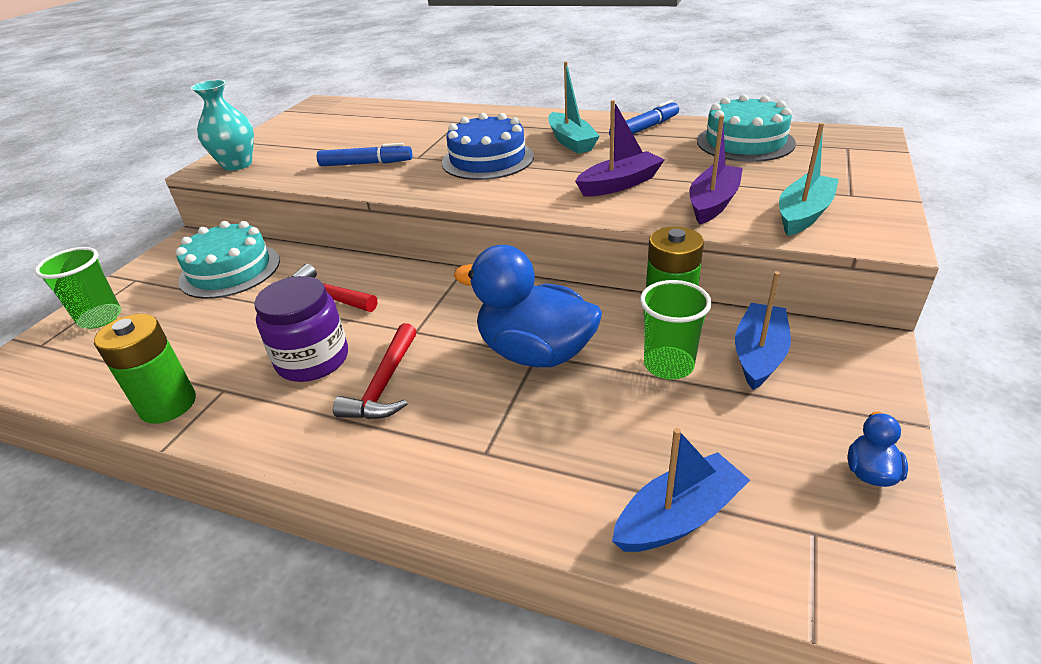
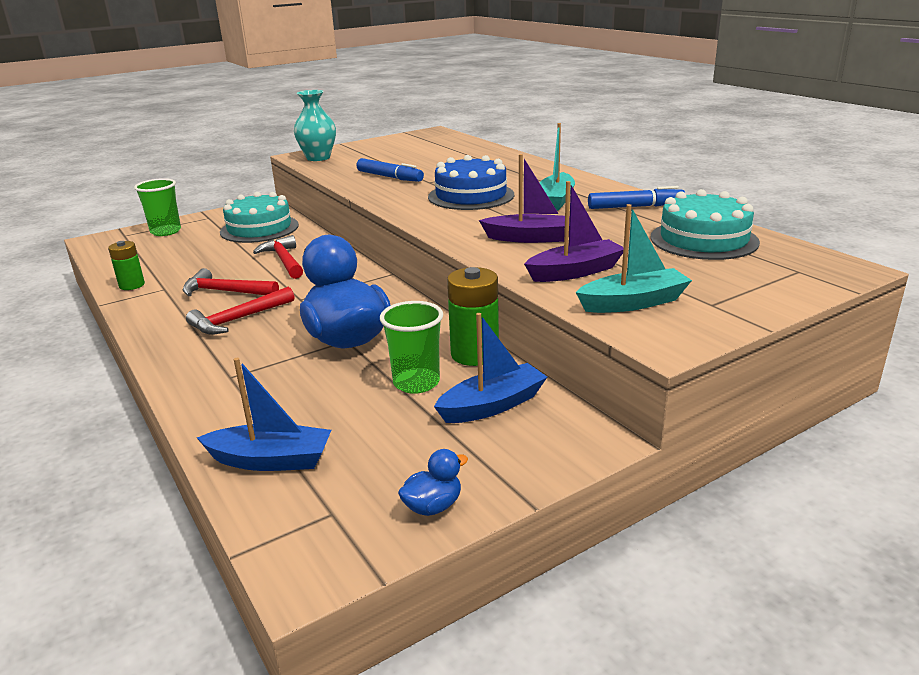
camera: 35 degrees right, 10 degrees down
green battery [94,314,196,424] -> green battery [108,241,145,290], size x0.63
purple jar [254,276,348,382] -> red hammer [182,268,279,296]

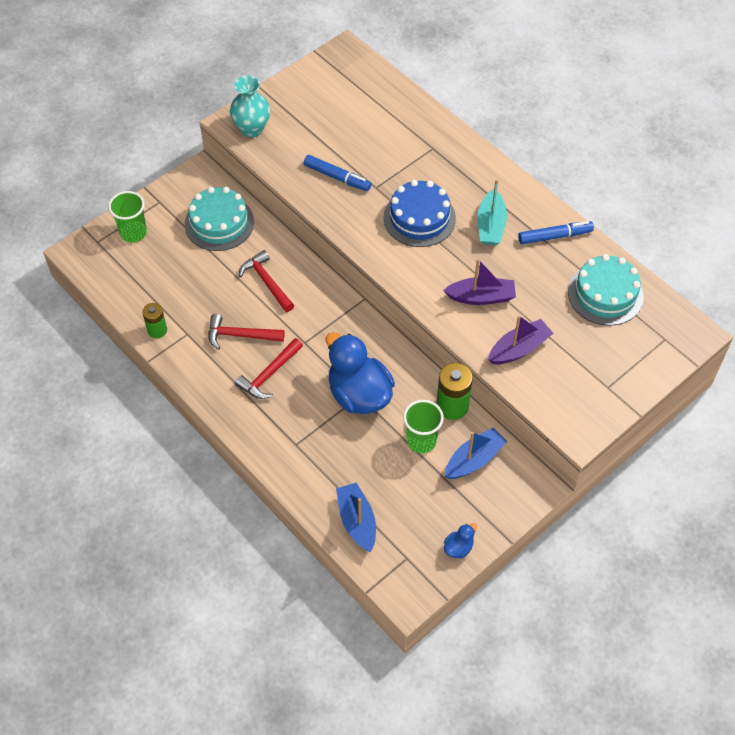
camera: 10 degrees left, 30 degrees up
blue boat [197,358,331,471] -> blue boat turned 105 degrees counterclockwise [336,482,376,552]
turquoise boat [575,204,692,313] -> none

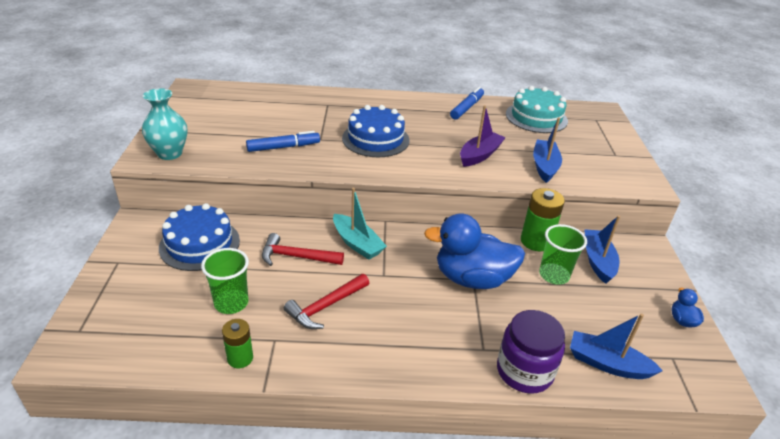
camera: 50 degrees left, 20 degrees down
green cup [108,191,147,243] -> green cup moved to [201,248,249,314]
turquoise cake [185,187,254,251] -> blue cake [159,203,240,271]
red hammer [235,338,303,399] -> none
turquoise boat [478,179,507,245] -> turquoise boat moved to [333,188,387,260]
purple boat [488,315,554,364] -> blue boat [533,117,562,183]
none -> purple jar [497,310,565,394]

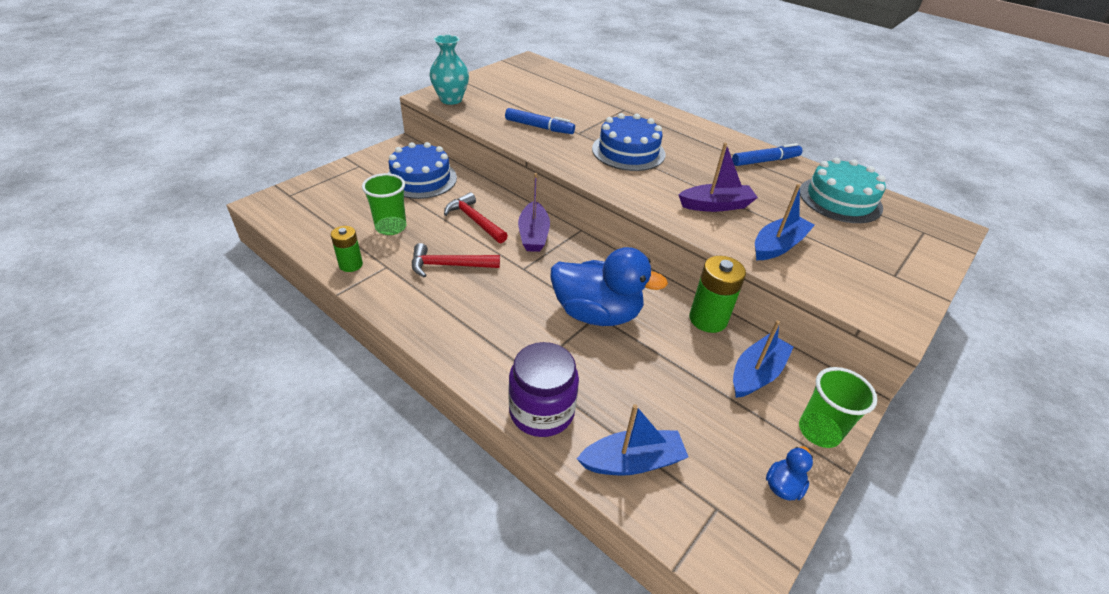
camera: 40 degrees right, 5 degrees up
turquoise boat [333,188,387,260] -> purple boat [518,173,550,252]
blue duck [424,214,525,289] -> blue duck turned 150 degrees clockwise [550,247,668,326]
green cup [539,224,587,285] -> green cup moved to [799,367,878,448]
blue boat [570,314,663,379] -> blue boat turned 105 degrees clockwise [577,404,688,476]

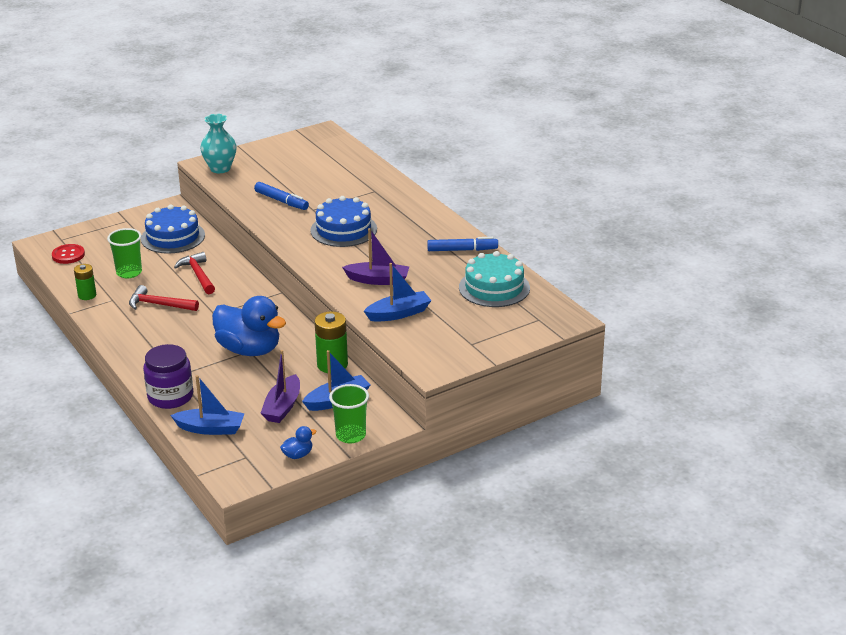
camera: 20 degrees right, 10 degrees down
purple boat [518,173,550,252] -> purple boat moved to [261,350,300,423]
none -> red button [52,244,85,264]

